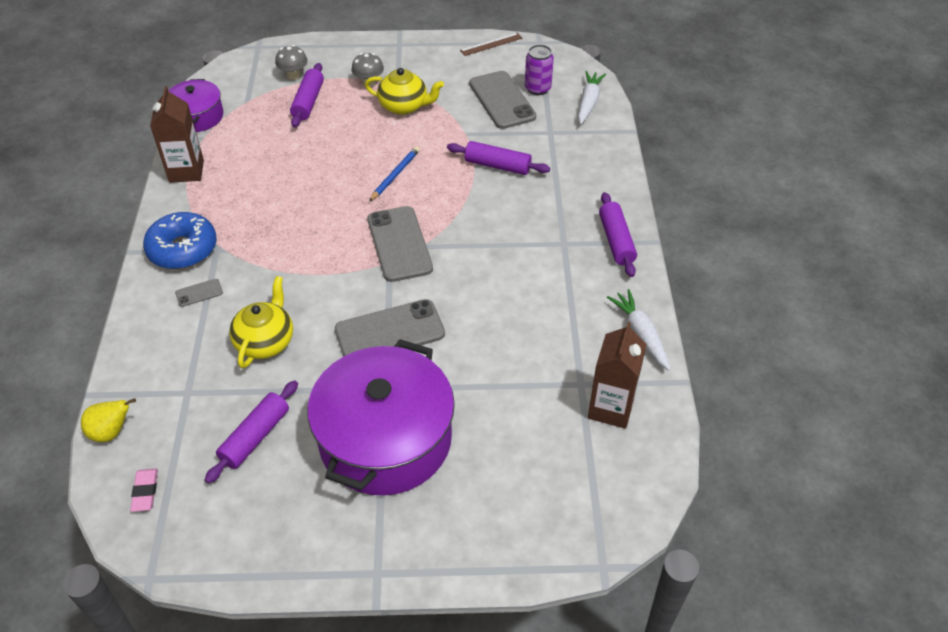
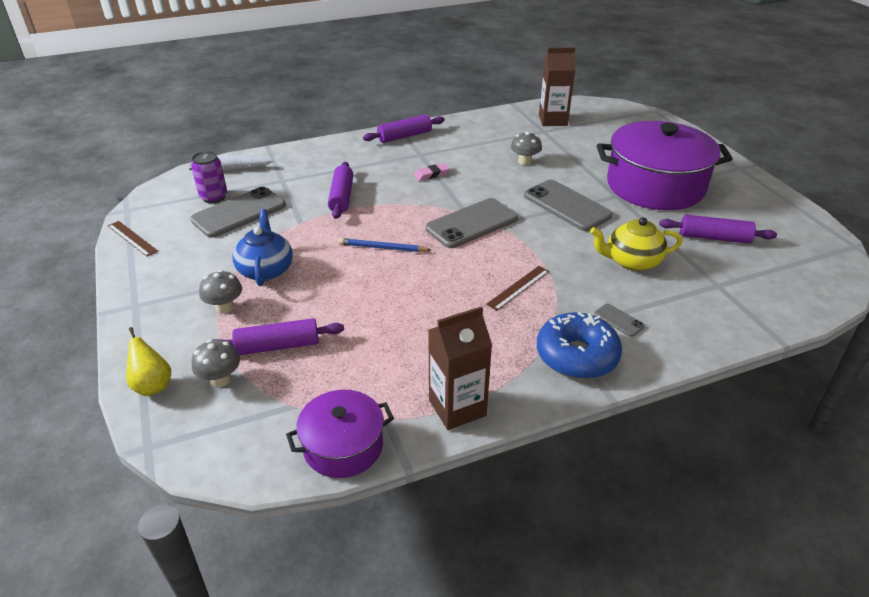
camera: 110 degrees left, 10 degrees down
yellow pear [81,398,136,442] -> yellow pear moved to [126,327,171,396]
pink eraser [130,469,158,512] -> pink eraser moved to [414,163,450,181]
yellow teapot [365,68,444,115] -> blue teapot [233,209,293,286]
white carrot [607,289,671,371] -> none
none -> brown ruler [486,266,549,311]
none -> grey mushroom [511,131,542,165]

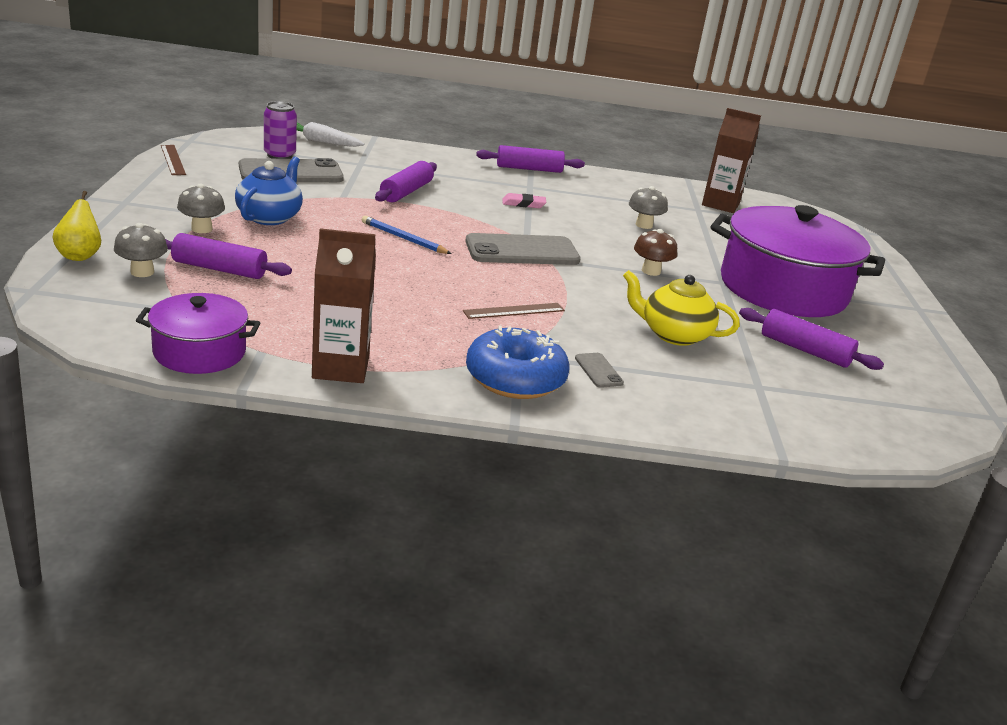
camera: 20 degrees right, 10 degrees down
grey phone [524,180,613,231] -> brown mushroom [634,229,677,276]

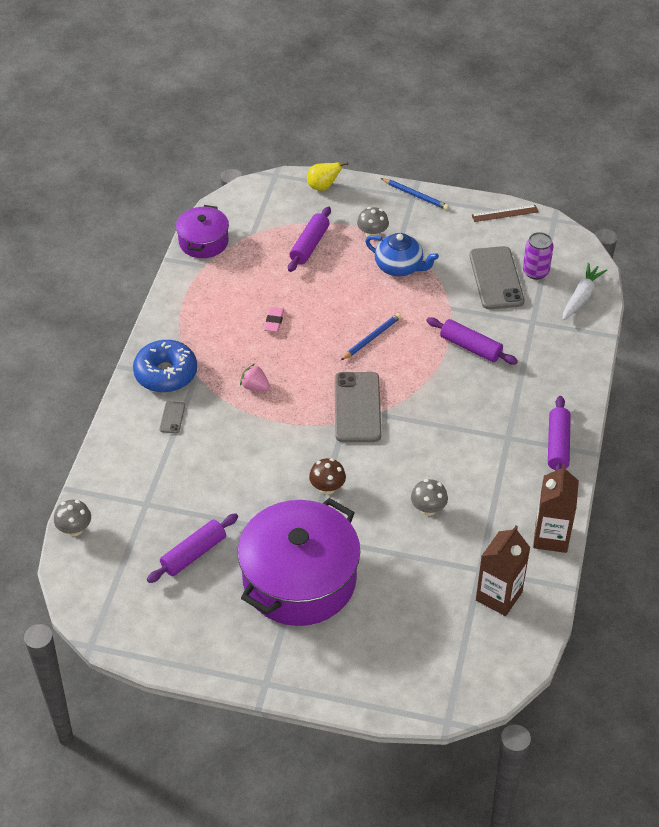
camera: 105 degrees right, 20 degrees up
grey mushroom [114,223,168,277] -> grey mushroom moved to [54,500,91,536]
brown carton [312,228,376,383] -> brown carton moved to [533,464,579,553]
brown ruler [463,303,565,319] -> pink strawberry [240,364,270,391]
pink eraser [502,193,546,208] -> pink eraser moved to [264,307,284,332]
grey phone [575,353,624,388] -> grey phone turned 75 degrees counterclockwise [160,401,185,433]
yellow teapot [623,270,740,346] -> none
none -> blue pencil [381,178,449,210]

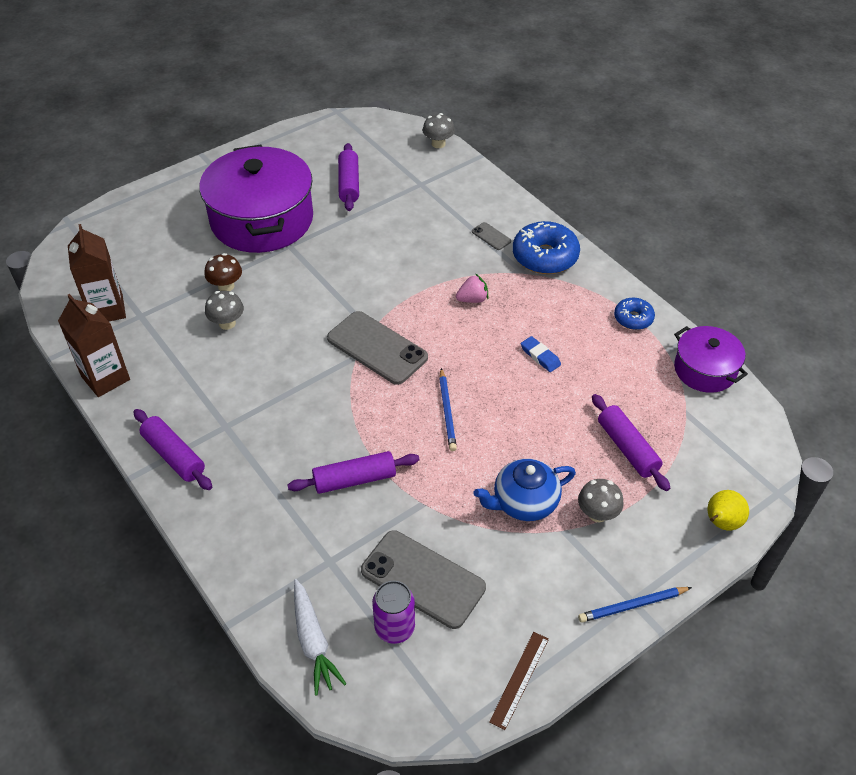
camera: 130 degrees right, 0 degrees up
pink eraser [264,307,284,332] -> blue eraser [521,336,561,372]
brown mushroom [309,458,346,495] -> brown mushroom moved to [204,253,242,291]
none -> blue donut [614,298,655,330]

